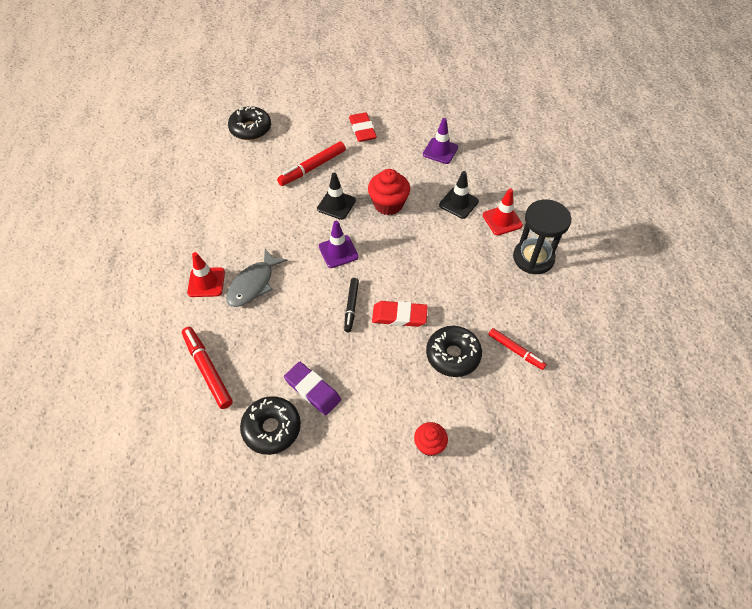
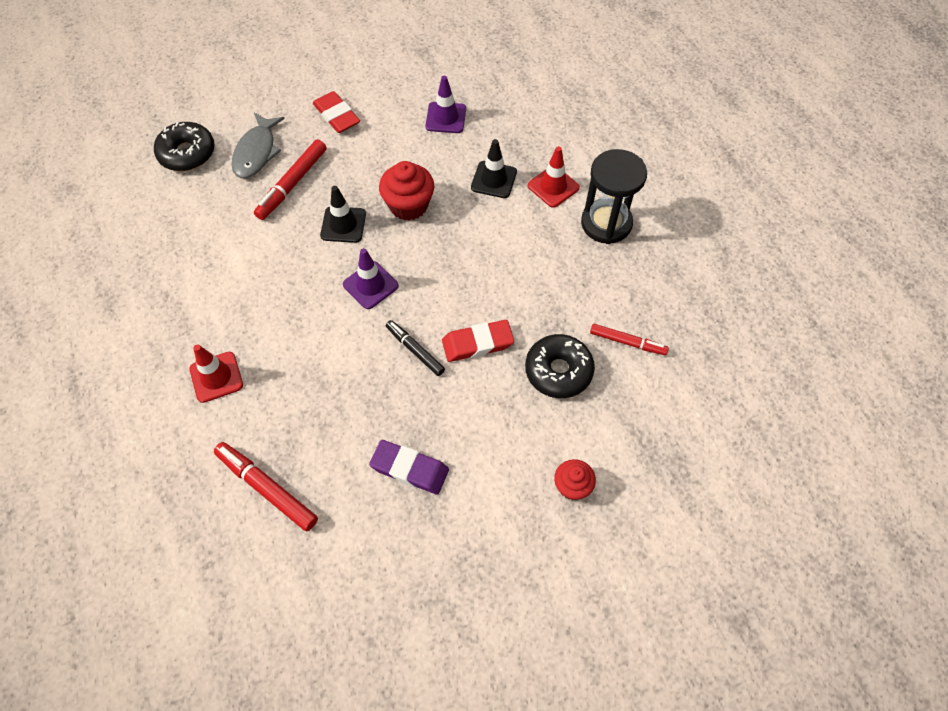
camera: 20 degrees left, 5 degrees up
grey fish [226,249,288,307] -> grey fish moved to [231,113,285,178]
black donut [240,396,301,455] -> none
black marker [344,278,359,332] -> black marker turned 150 degrees clockwise [386,320,445,376]

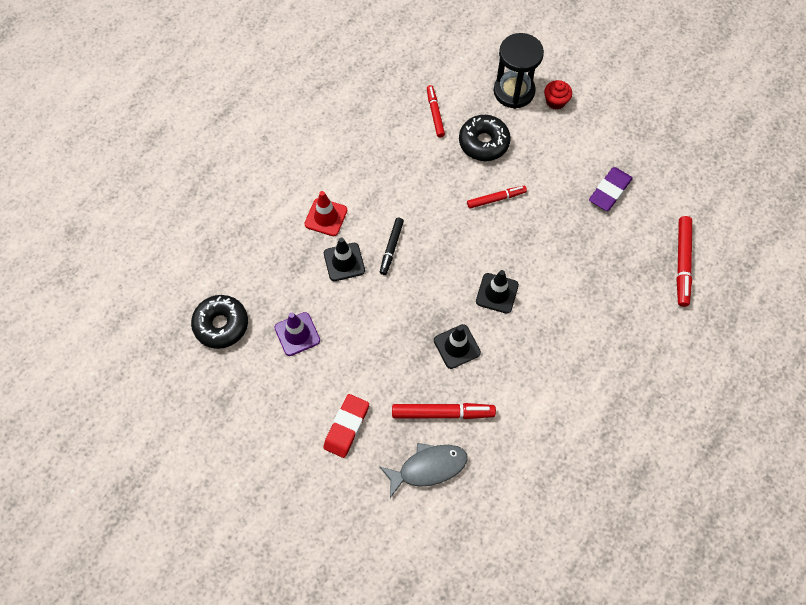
camera: 120 degrees left, 5 degrees up
black donut [154,122,215,171] -> black donut moved to [191,295,248,349]
red traffic cone [190,344,243,403] -> none
purple traffic cone [343,248,399,309] -> black traffic cone [476,270,519,314]
purple eraser [369,440,449,495] -> purple eraser turned 45 degrees clockwise [589,167,633,211]
red cupcake [379,161,434,220] -> none
black marker [386,320,445,376] -> black marker moved to [380,217,404,275]
red eraser [442,320,514,362] -> red marker [467,186,527,209]
black hourglass [581,149,647,244] -> black hourglass moved to [494,33,544,109]

